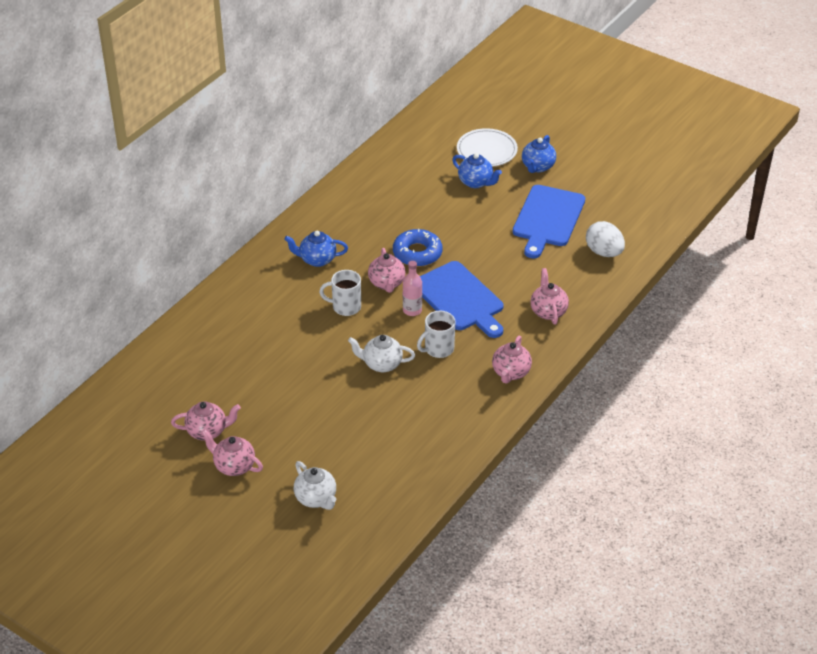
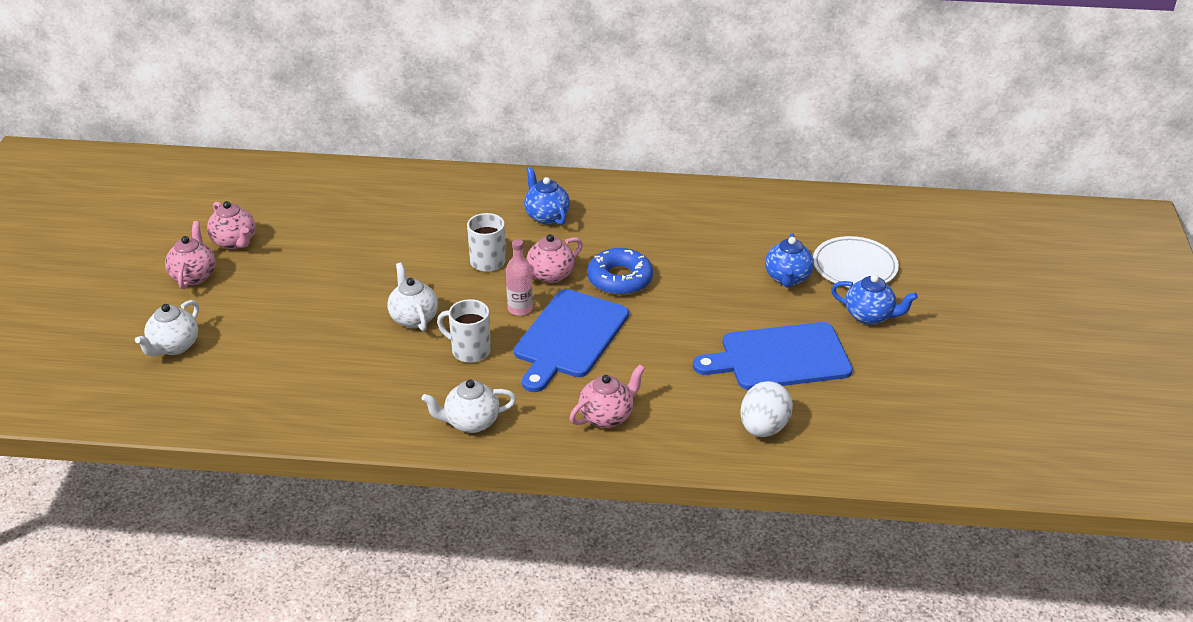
camera: 60 degrees right, 5 degrees down
pink teapot [492,336,532,384] -> white teapot [421,379,516,433]
blue teapot [522,135,556,173] -> blue teapot turned 150 degrees counterclockwise [831,274,918,325]

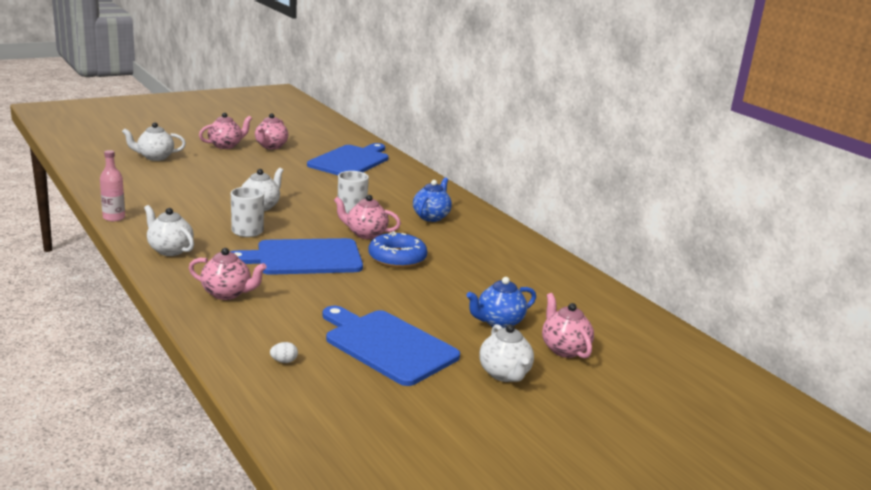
camera: 50 degrees right, 15 degrees down
pink bottle [506,239,533,316] -> pink bottle moved to [100,150,125,221]
white egg [740,381,793,437] -> white egg [270,342,298,363], size x0.42
white plate [813,236,899,288] -> pink teapot [542,293,594,358]
blue teapot [831,274,918,325] -> white teapot [479,324,534,382]
none -> blue cutting board [307,143,389,175]

